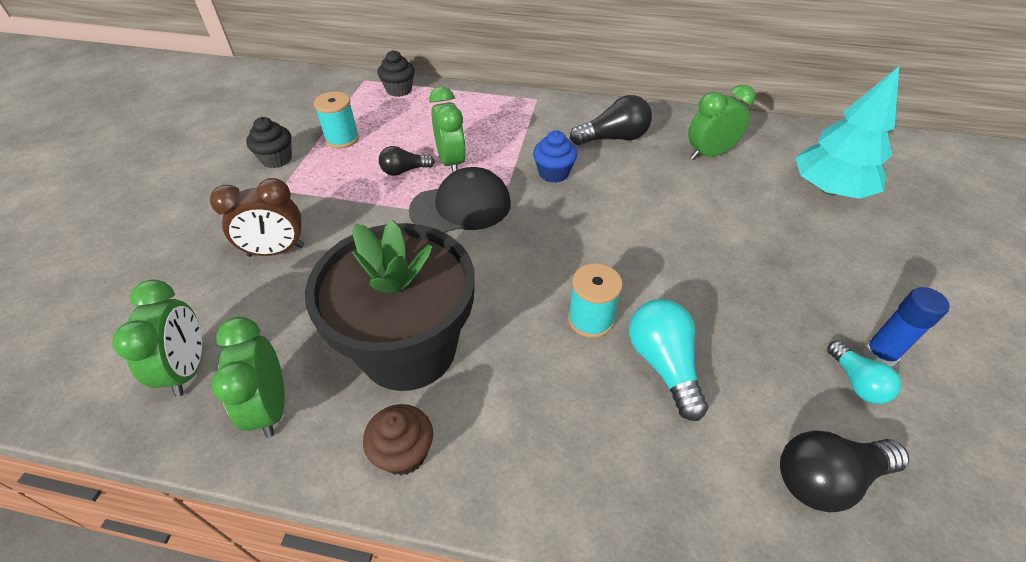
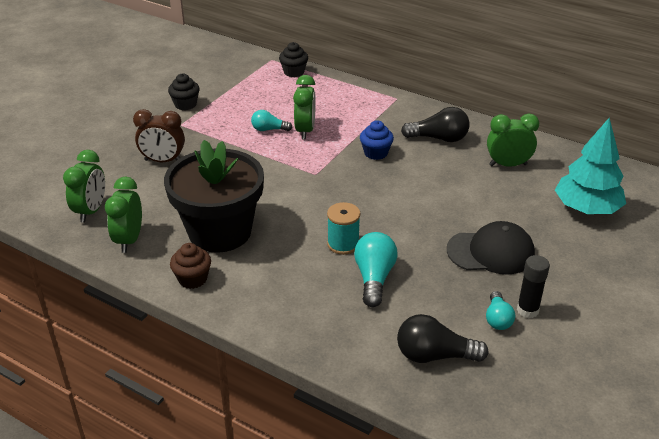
camera: 20 degrees right, 10 degrees down
turquoise spool [314,91,359,149] -> none
black light bulb [379,146,435,176] -> turquoise light bulb [251,110,293,131]
black cap [409,167,511,233] -> black cap moved to [447,221,535,275]
blue glue stick [863,287,950,367] -> black glue stick [517,255,550,318]

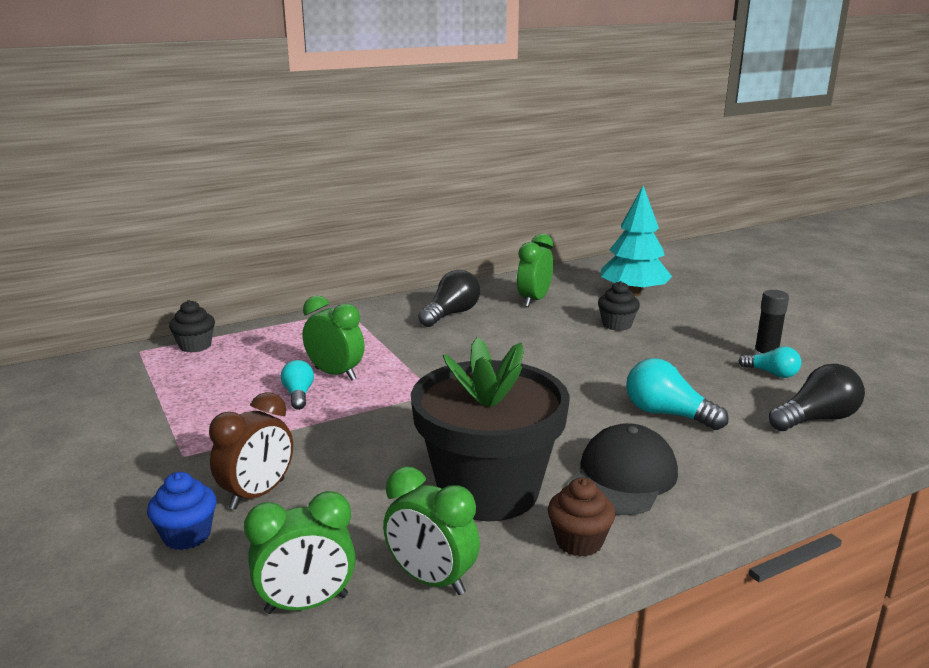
camera: 60 degrees left, 15 degrees down
green clock [63,150,105,223] -> green clock turned 120 degrees clockwise [244,491,356,614]
black cupcake [168,74,200,110] -> black cupcake moved to [598,281,640,331]
turquoise light bulb [251,110,293,131] -> turquoise light bulb turned 135 degrees clockwise [281,360,314,410]
turquoise spool [327,202,361,255] -> none
blue cupcake [360,120,394,160] -> blue cupcake moved to [147,472,217,550]
black light bulb [397,314,489,363] -> black light bulb turned 150 degrees counterclockwise [769,364,865,431]
black cap [447,221,535,275] -> black cap moved to [569,423,678,515]

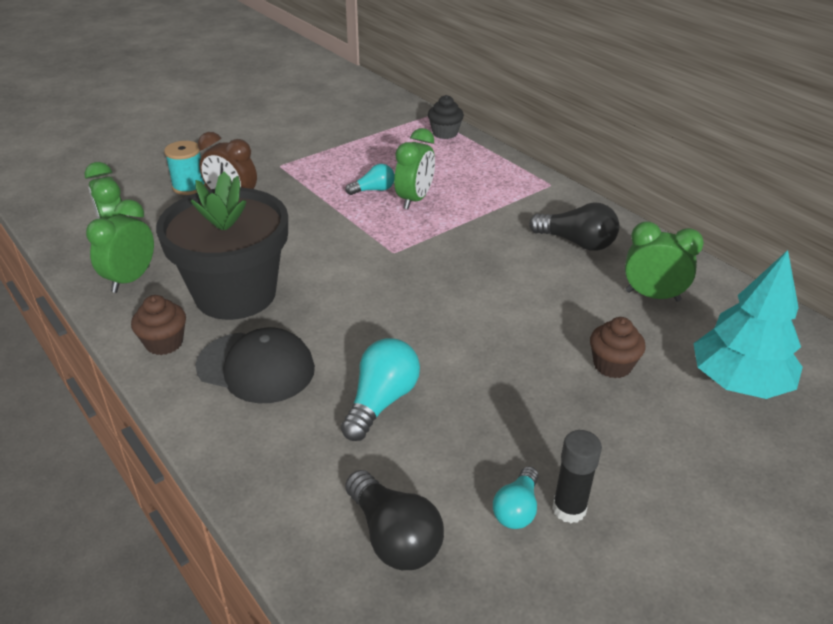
camera: 80 degrees right, 15 degrees up
blue cupcake [147,472,217,550] -> turquoise spool [164,141,206,195]
black cupcake [598,281,640,331] -> brown cupcake [590,317,646,378]

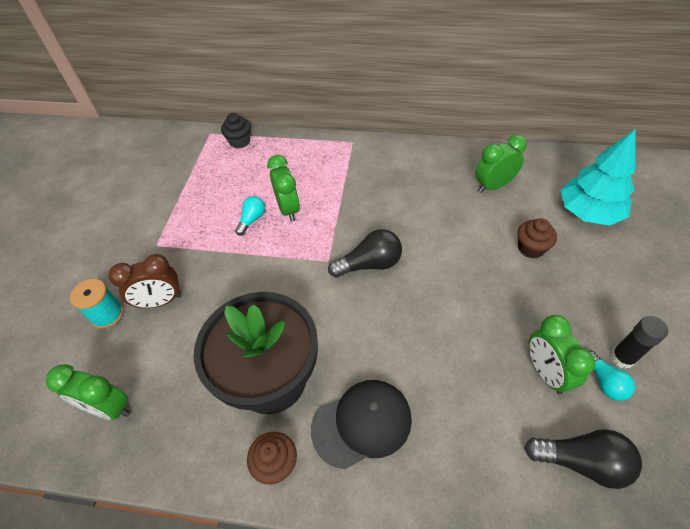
camera: 40 degrees left, 15 degrees up
green clock [86,199,154,293] -> green clock moved to [529,315,595,395]
turquoise light bulb [341,338,420,441] -> none
black light bulb [529,202,619,251] -> black light bulb moved to [328,229,402,278]

